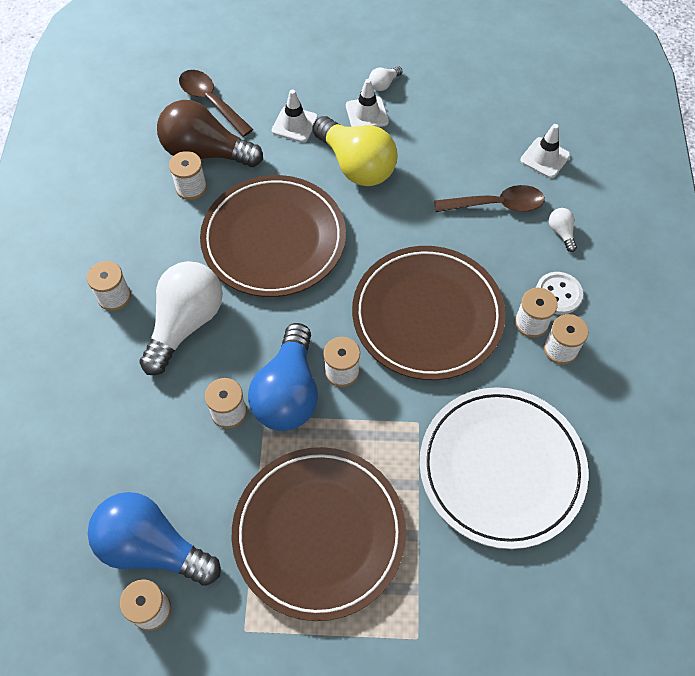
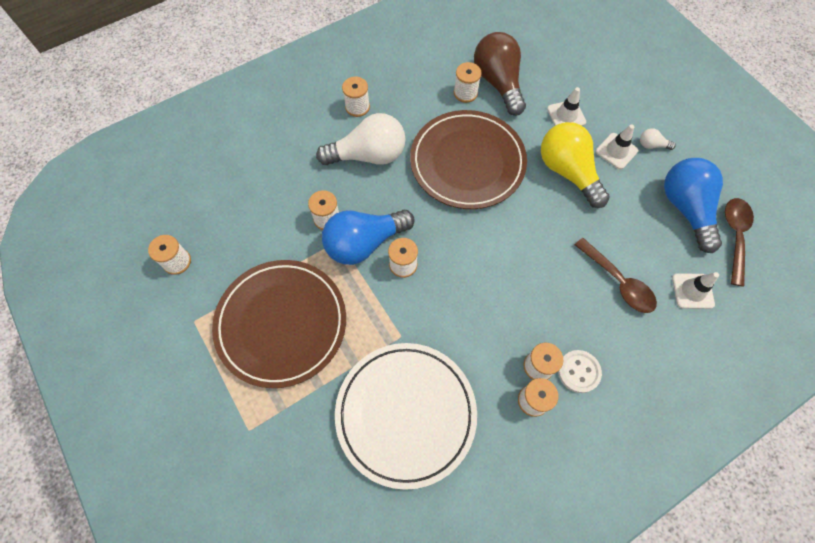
camera: 55 degrees right, 5 degrees up
blue light bulb [88,492,221,586] -> blue light bulb moved to [664,158,723,253]
brown spoon [179,70,253,137] -> brown spoon moved to [725,198,754,286]
yellow light bulb [312,116,398,186] -> yellow light bulb turned 135 degrees clockwise [541,122,610,208]
brown plate [352,246,506,380] -> none
white light bulb [549,208,577,252] -> none

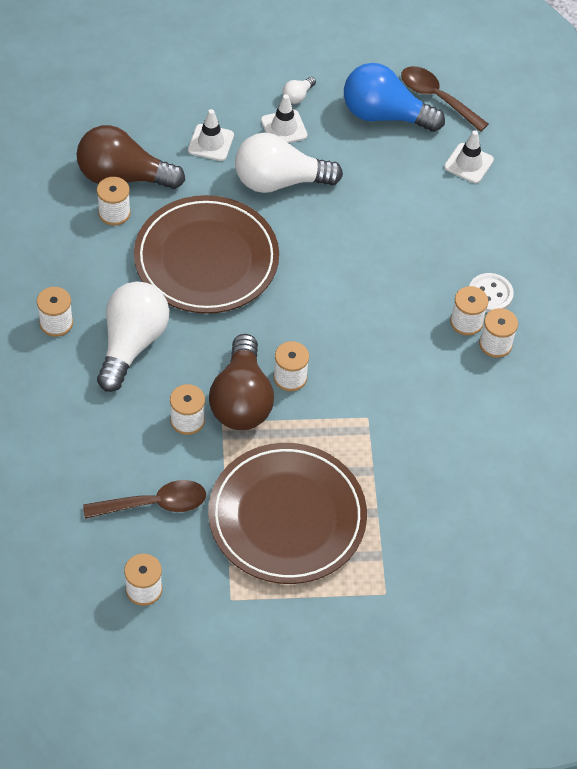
camera: 65 degrees left, 10 degrees down
blue light bulb [322,210,415,265] -> brown light bulb [209,334,274,430]
white plate [335,343,477,490] -> none
yellow light bulb [541,122,610,208] -> white light bulb [235,133,343,193]
brown spoon [575,238,657,313] -> brown spoon moved to [83,480,206,519]

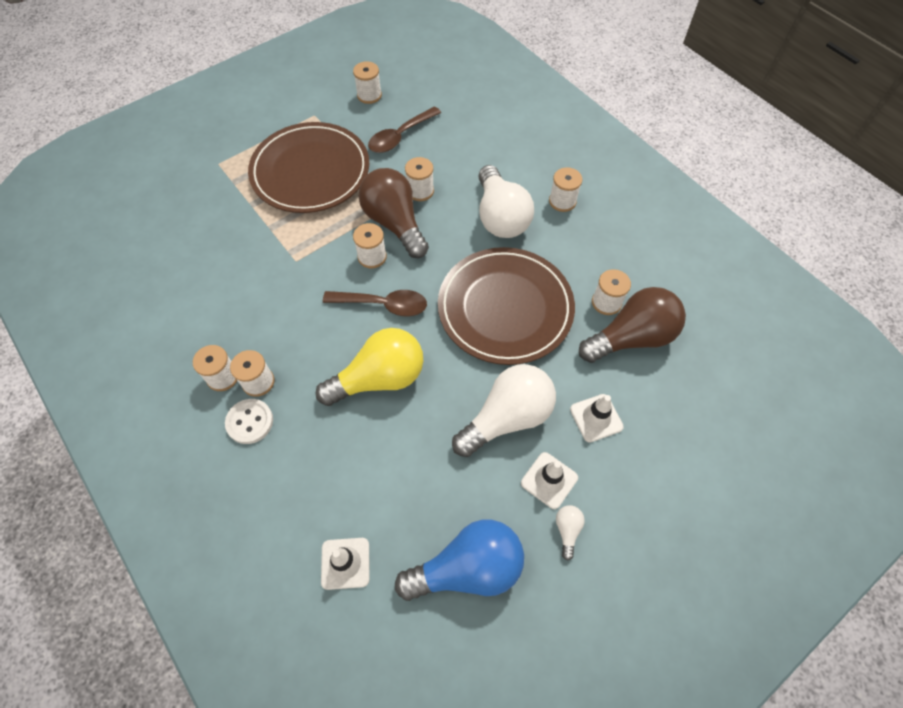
camera: 150 degrees right, 5 degrees up
brown spoon [401,66,489,132] -> brown spoon moved to [323,290,427,316]
none -> yellow light bulb [316,328,423,406]

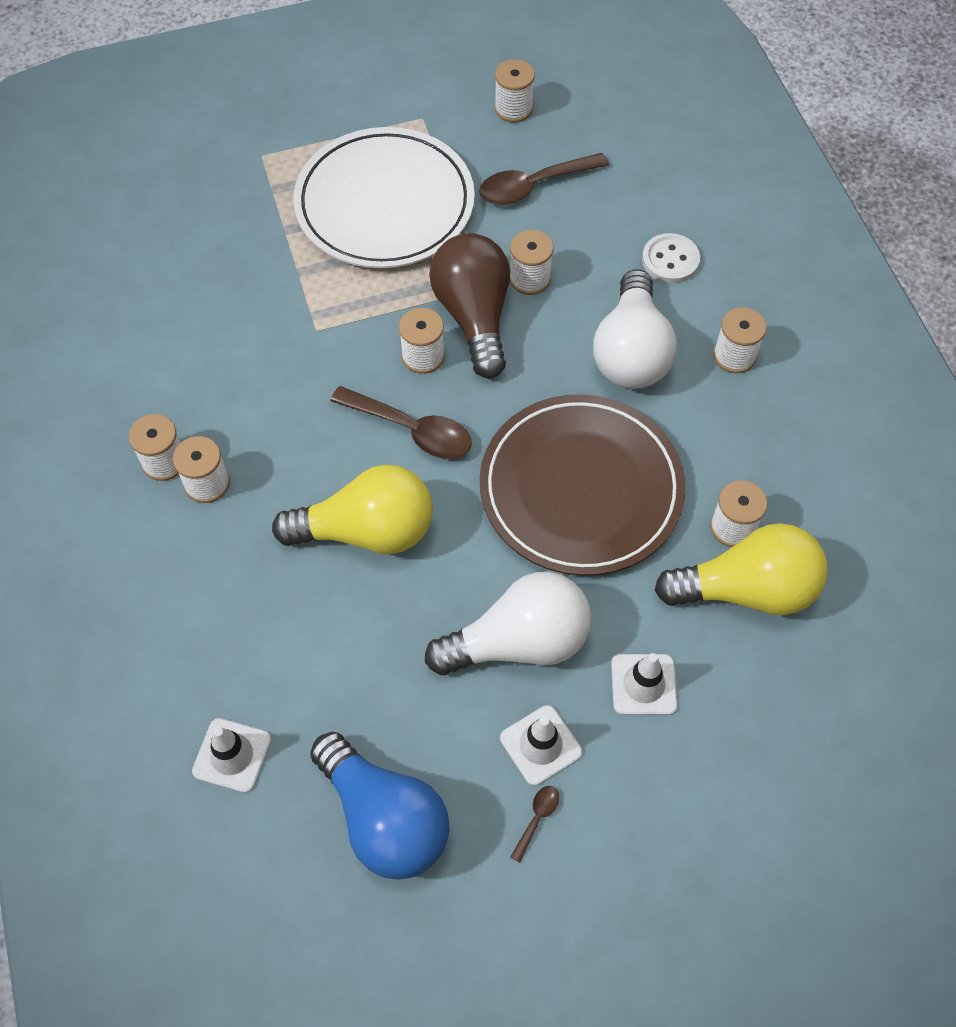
camera: 20 degrees right, 0 degrees up
white button [225,399,273,444] -> white button moved to [642,233,700,283]
brown plate [248,122,369,213] -> white plate [293,127,475,268]
blue light bulb [395,520,524,601] -> blue light bulb turned 45 degrees clockwise [310,732,450,880]
white light bulb [556,505,585,561] -> brown spoon [510,786,559,863]
brown light bulb [579,287,686,363] -> yellow light bulb [655,523,828,615]

